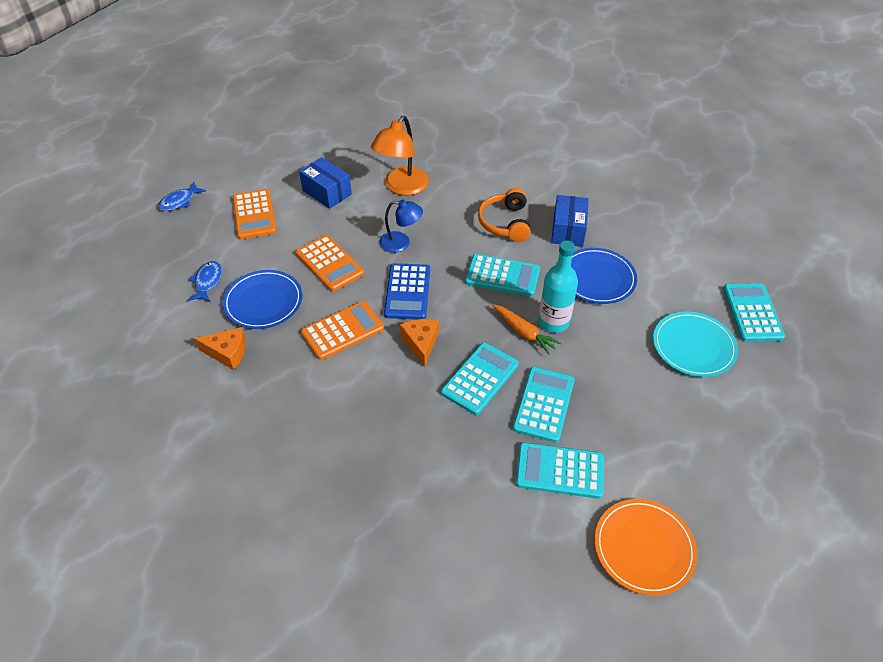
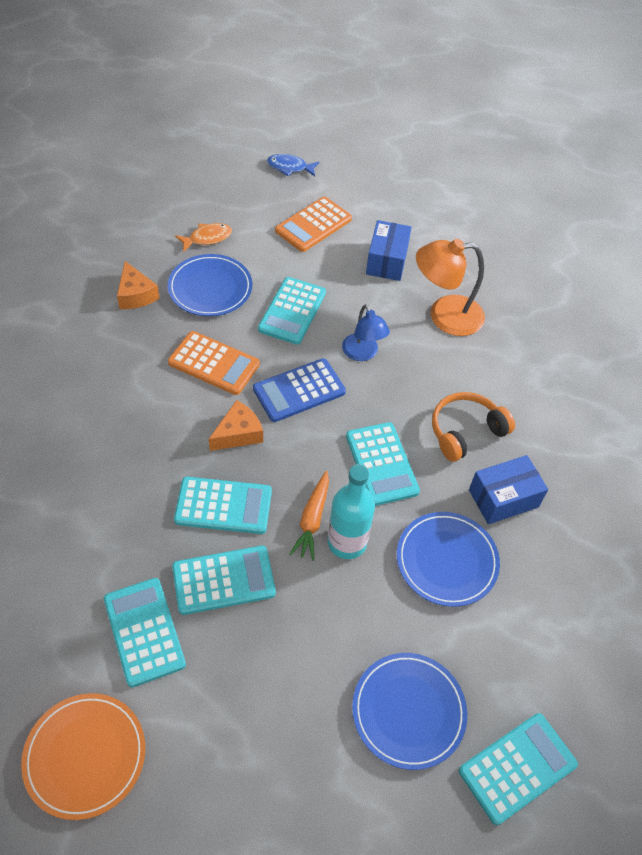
camera: 55 degrees right, 5 degrees up
blue fish [188,261,222,302] -> orange fish [175,223,232,252]
orange calculator [296,235,364,292] -> turquoise calculator [258,277,326,345]
turquoise plate [653,312,738,377] -> blue plate [352,653,467,770]

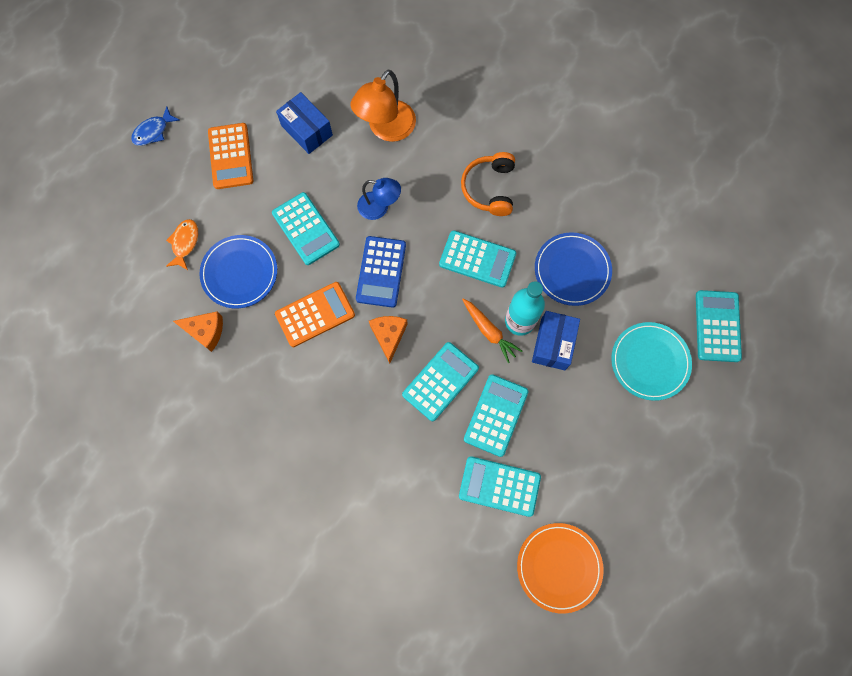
camera: 50 degrees left, 20 degrees up
blue plate [352,653,467,770] -> turquoise plate [611,322,692,401]
blue box [469,455,548,525] -> blue box moved to [532,311,580,370]

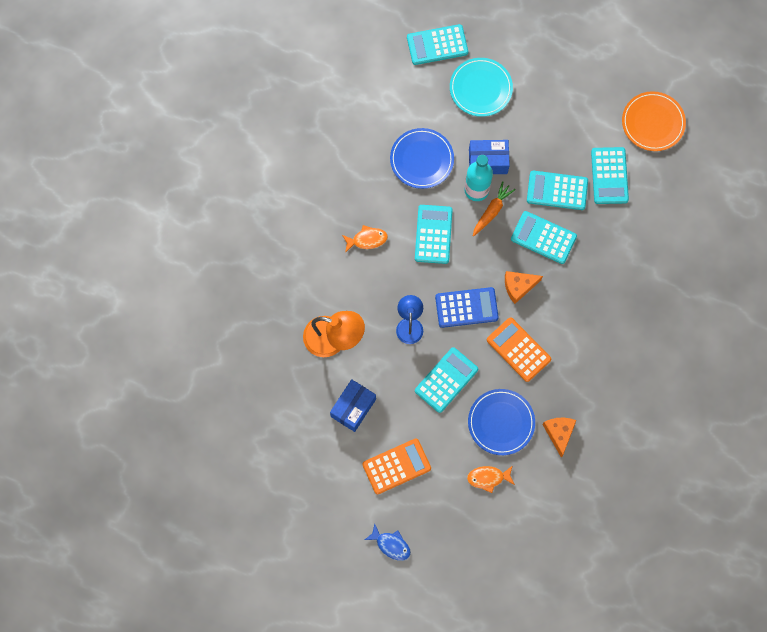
camera: 105 degrees left, 0 degrees up
orange headphones [461,152,515,216] -> orange fish [342,225,388,253]

